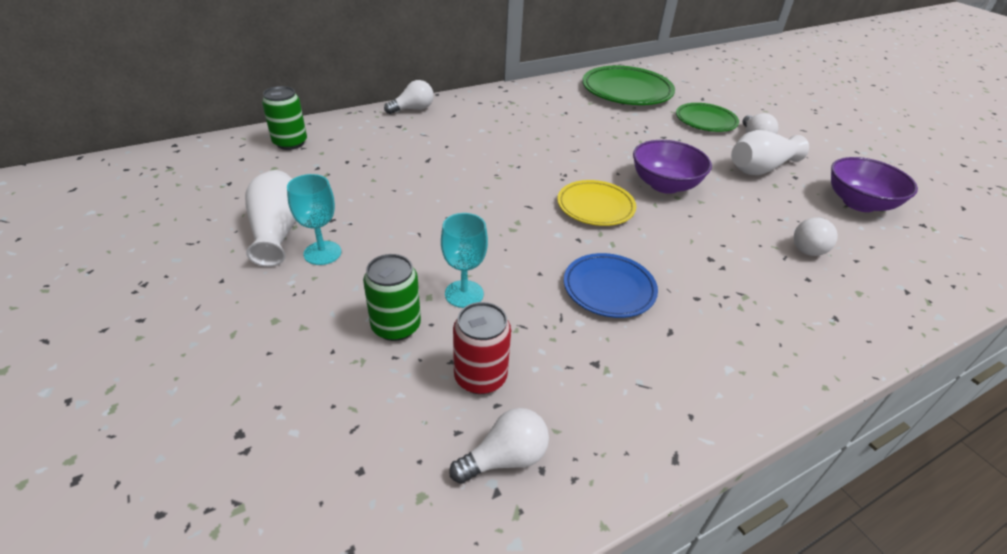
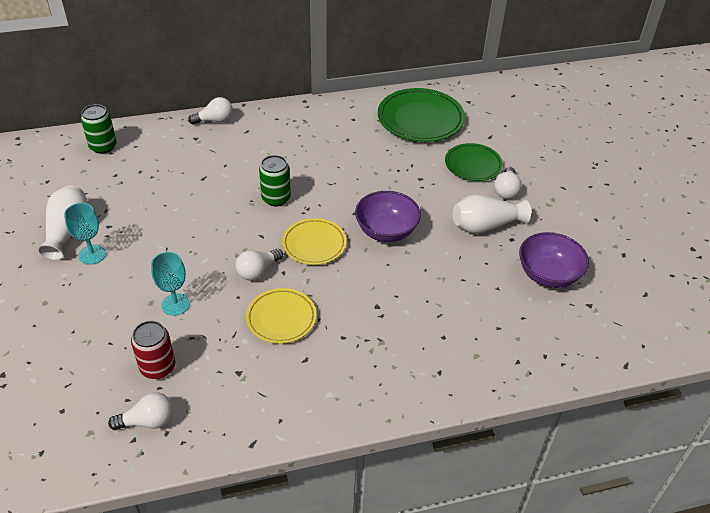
camera: 15 degrees right, 5 degrees up
green can [363,254,421,341] -> green can moved to [259,155,291,206]
blue plate [564,253,658,318] -> yellow plate [246,288,317,344]
white light bulb [794,217,838,256] -> white light bulb moved to [235,249,283,280]

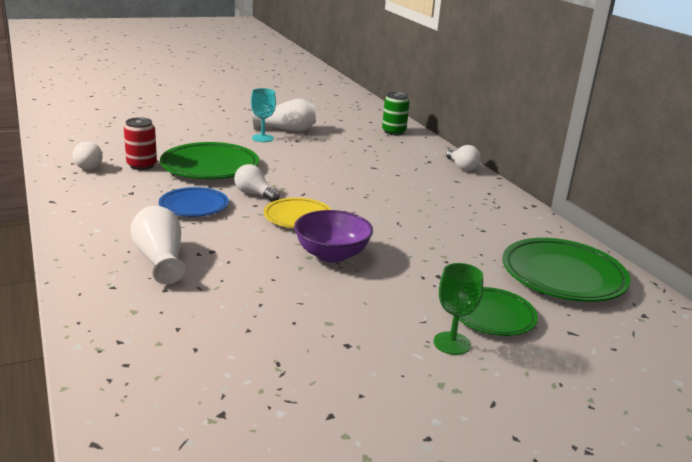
camera: 80 degrees right, 20 degrees down
turquoise goblet [151,252,190,316] -> green plate [160,142,259,179]
yellow plate [246,288,317,344] -> blue plate [159,187,229,217]
green can [259,155,291,206] -> none
white vase [453,194,531,234] -> white vase moved to [131,206,186,284]
white light bulb [494,167,522,199] -> green goblet [433,263,483,355]
purple bowl [519,232,589,288] -> none

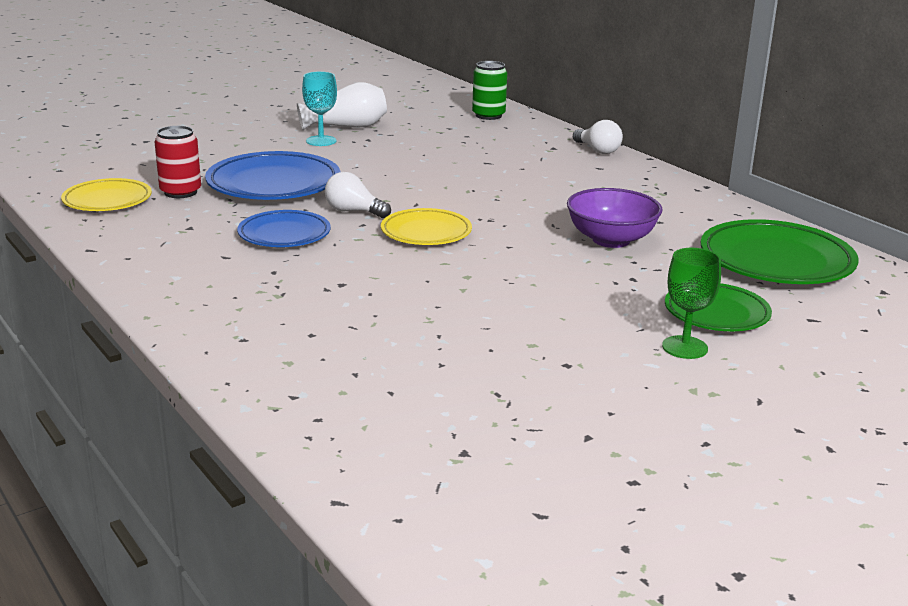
camera: 10 degrees left, 0 degrees up
white light bulb [73,141,103,170] -> yellow plate [61,178,152,211]
white vase [131,206,186,284] -> none
green plate [160,142,259,179] -> blue plate [205,151,341,200]
purple bowl [294,210,373,263] -> purple bowl moved to [567,188,663,248]

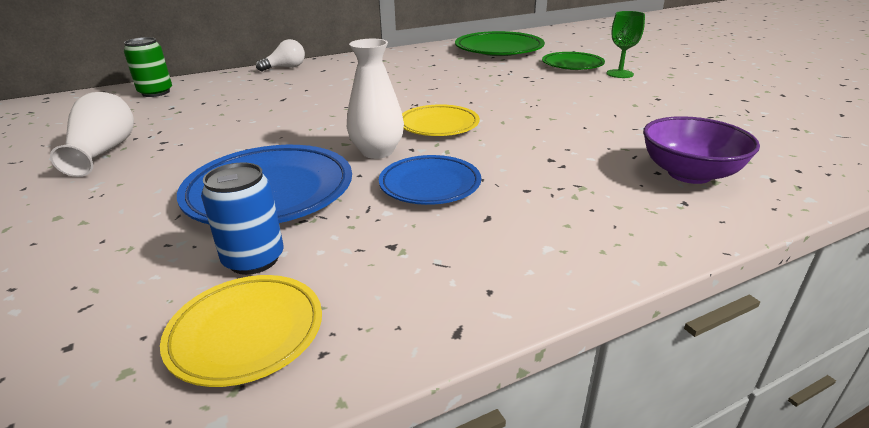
camera: 80 degrees left, 5 degrees up
red can [155,126,201,198] -> blue can [201,162,284,275]
turquoise goblet [302,71,337,146] -> none
white light bulb [325,172,391,218] -> white vase [347,39,404,159]
purple bowl [567,188,663,248] -> purple bowl moved to [643,116,760,184]

